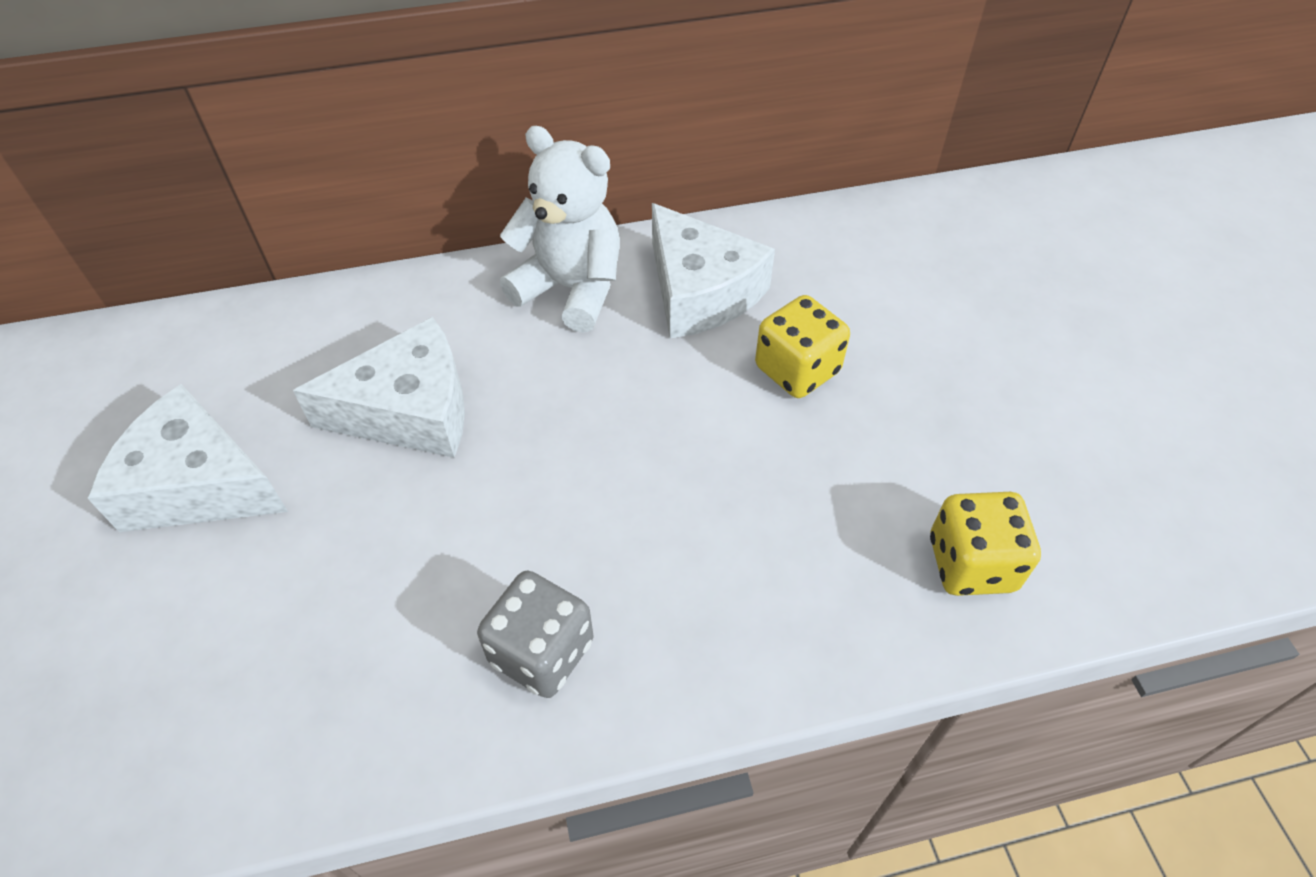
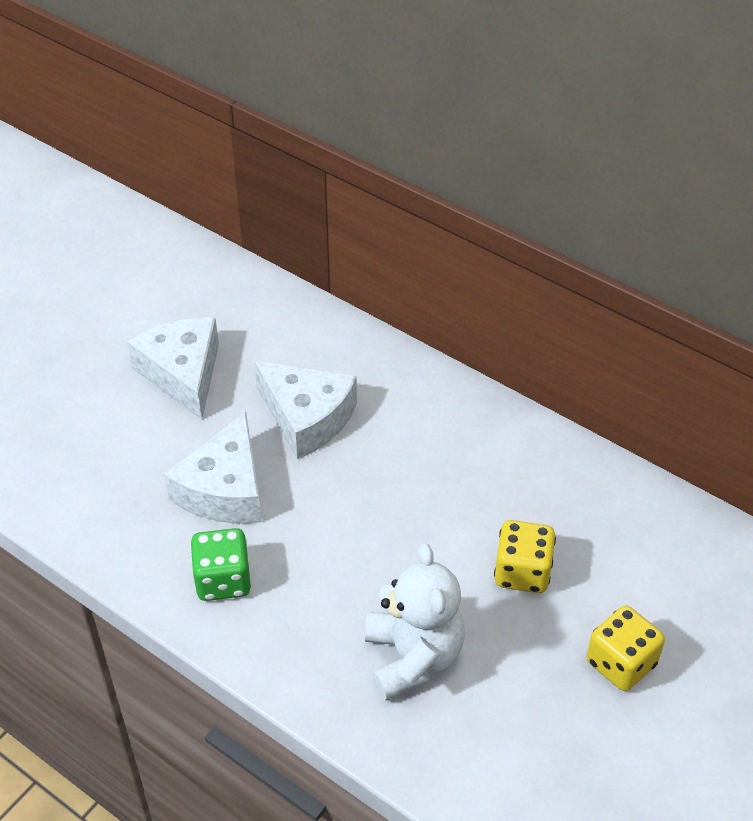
camera: 50 degrees right, 5 degrees down
grey dice [477,570,594,698] -> green dice [190,528,251,601]
white teddy bear [500,126,620,333] -> white teddy bear moved to [365,543,465,700]
white cheese [652,203,775,338] -> white cheese moved to [164,412,262,524]
yellow dice [930,492,1041,596] -> yellow dice moved to [587,605,665,691]

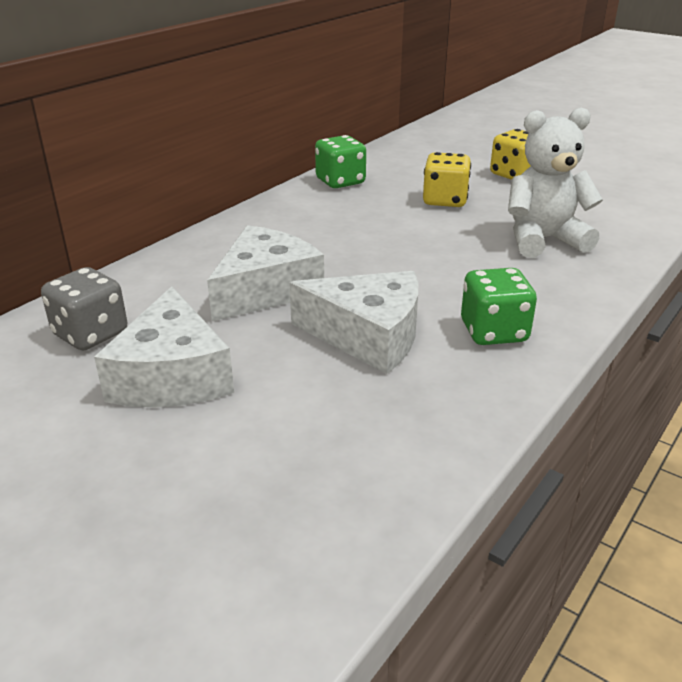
camera: 90 degrees left, 15 degrees down
white cheese [127,318,219,419] -> white cheese turned 75 degrees counterclockwise [94,286,234,407]
none -> grey dice [41,267,127,351]
none -> green dice [315,135,366,188]

